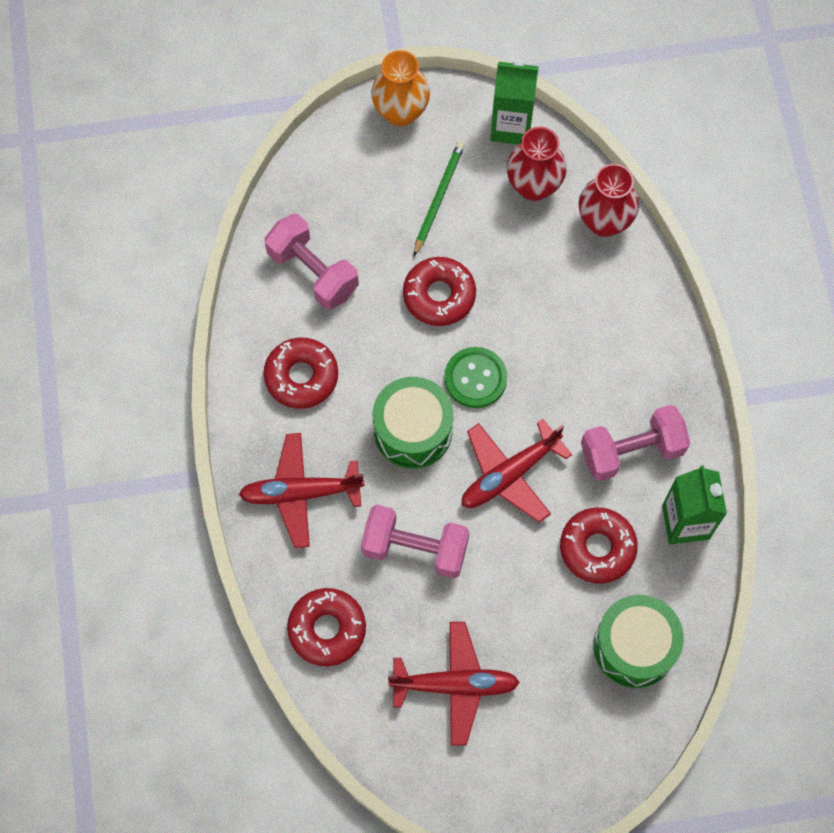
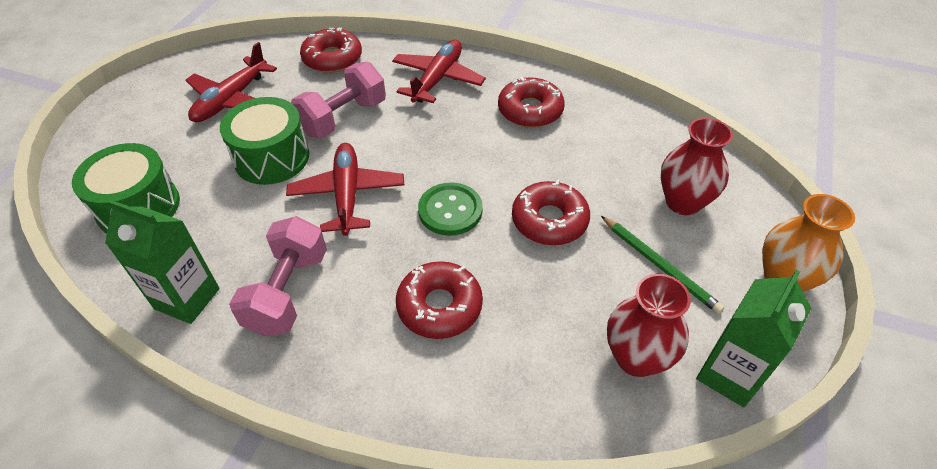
camera: 120 degrees right, 20 degrees down
pink dumbbell [264,214,359,310] -> none
green drum [373,377,453,469] -> green drum moved to [220,97,309,185]
red donut [560,507,638,584] -> red donut moved to [396,261,483,339]
red vase [579,164,639,237] -> red vase moved to [661,118,733,215]

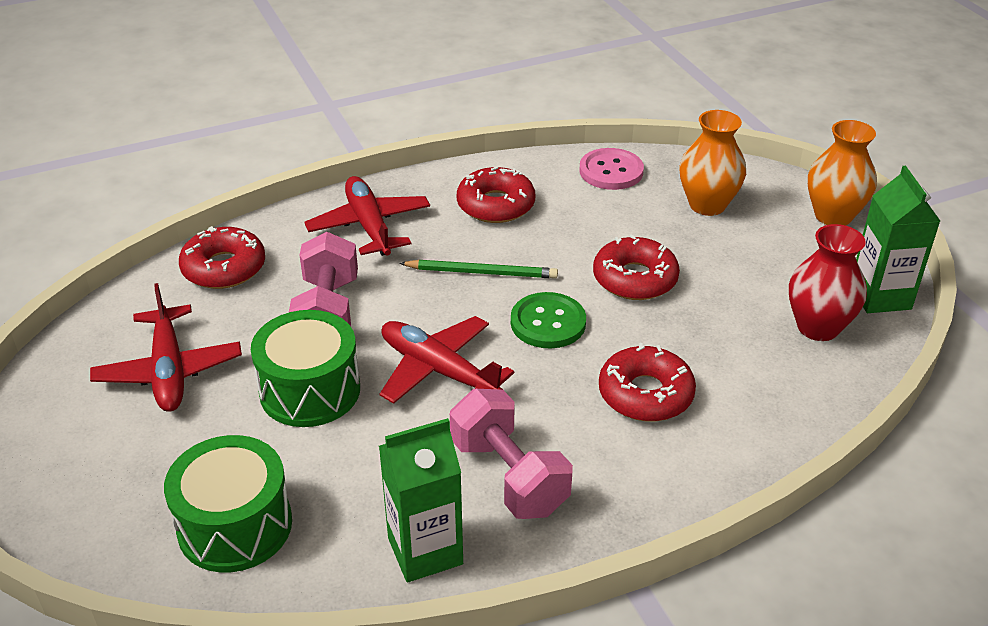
camera: 45 degrees left, 10 degrees down
green pencil [601,216,724,314] -> green pencil moved to [399,260,558,279]
red vase [661,118,733,215] -> orange vase [680,110,746,216]
none -> pink button [579,148,644,190]

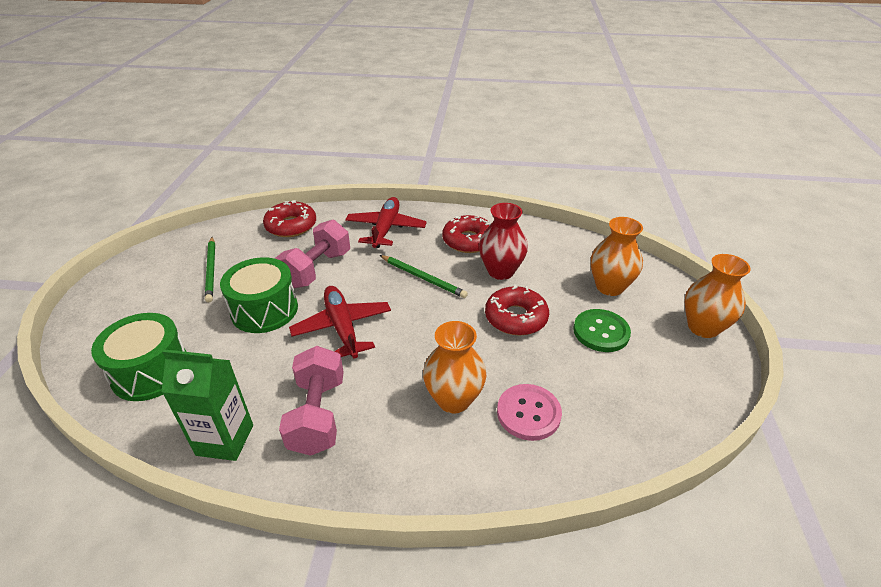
camera: 30 degrees right, 0 degrees up
red plane [90,283,242,412] -> green pencil [205,237,215,302]
green button [511,292,586,349] -> green button moved to [573,309,631,352]
pink button [579,148,644,190] -> pink button moved to [497,384,562,441]
red donut [599,343,696,421] -> orange vase [423,321,486,413]
red vase [789,224,867,341] -> red vase moved to [479,203,528,280]
green carton [856,166,940,313] -> none

